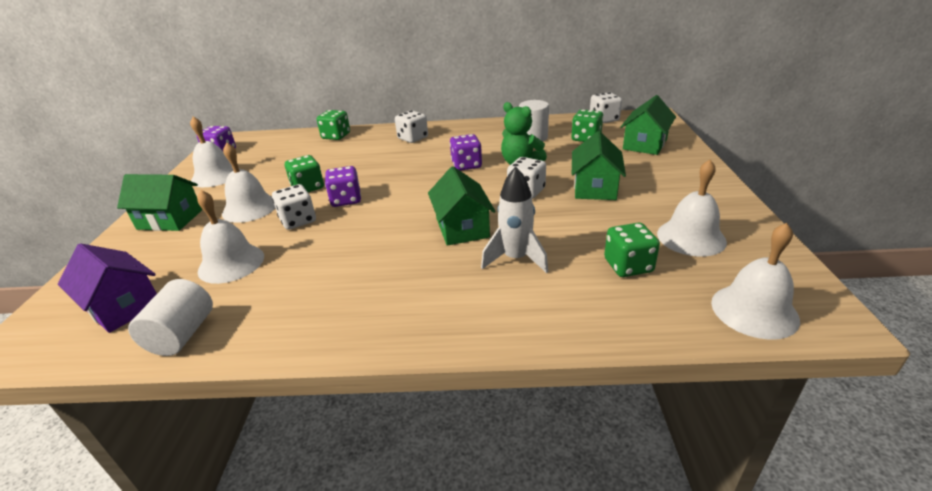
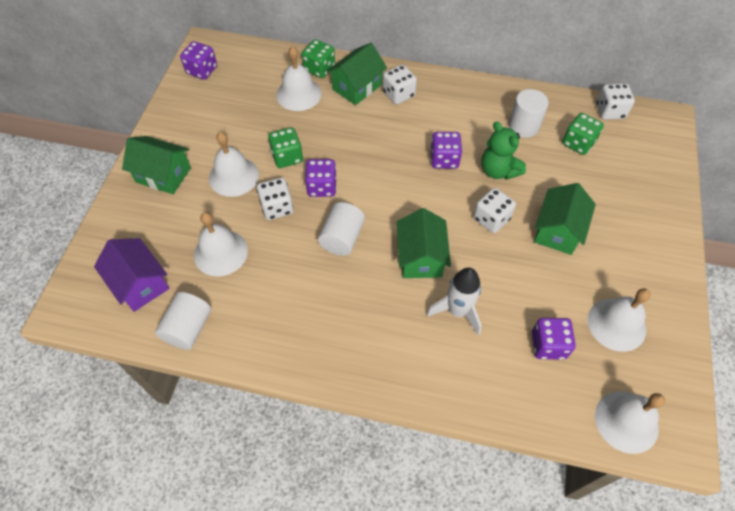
camera: 10 degrees right, 25 degrees up
white bell [190,117,233,187] -> white bell moved to [276,46,322,111]
green dice [604,222,660,277] -> purple dice [532,318,576,360]
green house [621,95,676,155] -> green house moved to [326,43,387,105]
none -> white cylinder [318,202,365,256]

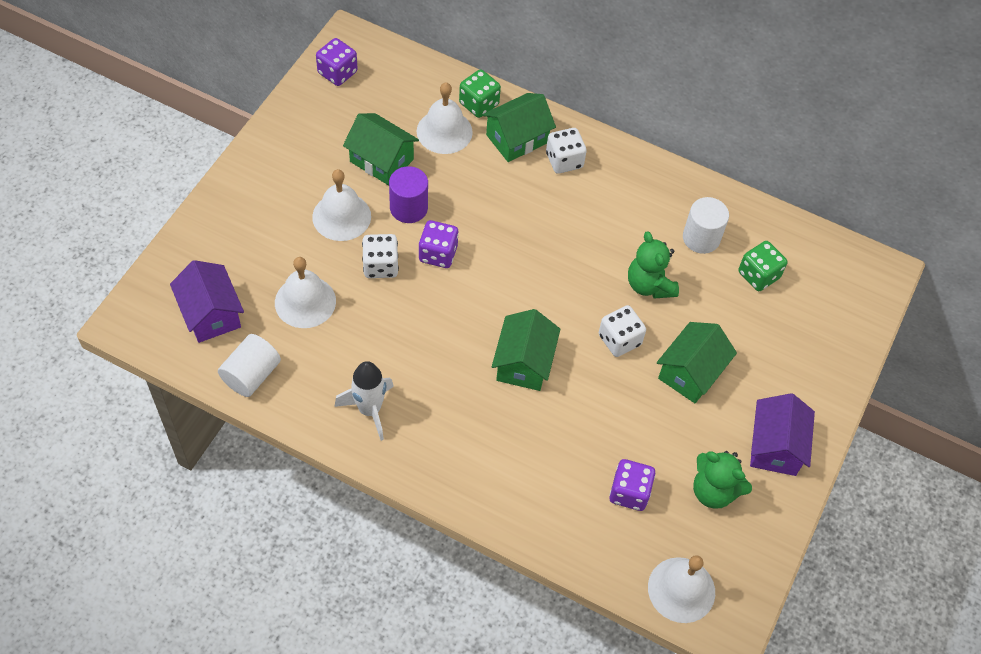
camera: 10 degrees right, 0 degrees up
green house [122,136,191,194] -> green house moved to [343,113,419,185]
green dice [268,127,303,168] -> purple cylinder [389,166,428,223]
white cylinder [318,202,365,256] -> none
white rocket [426,268,482,335] -> white rocket moved to [334,361,394,441]
purple dice [430,132,462,169] -> none
white bell [588,288,651,352] -> green teddy bear [693,451,752,509]
white dice [596,83,635,120] -> none
none -> purple house [750,393,815,476]

